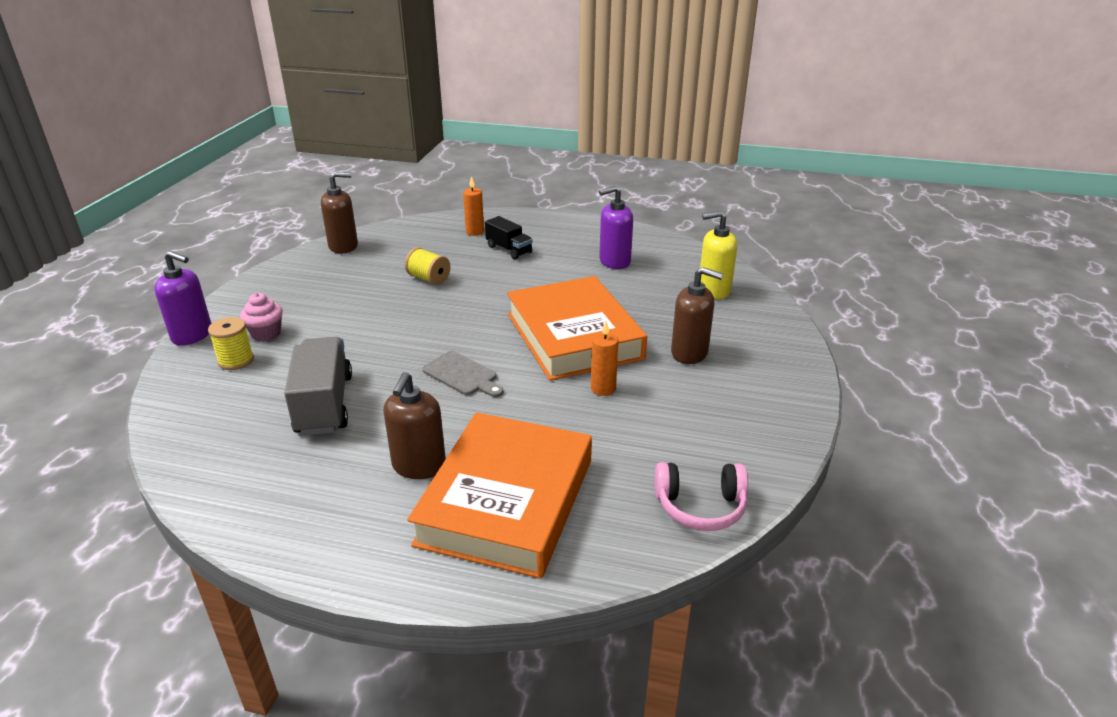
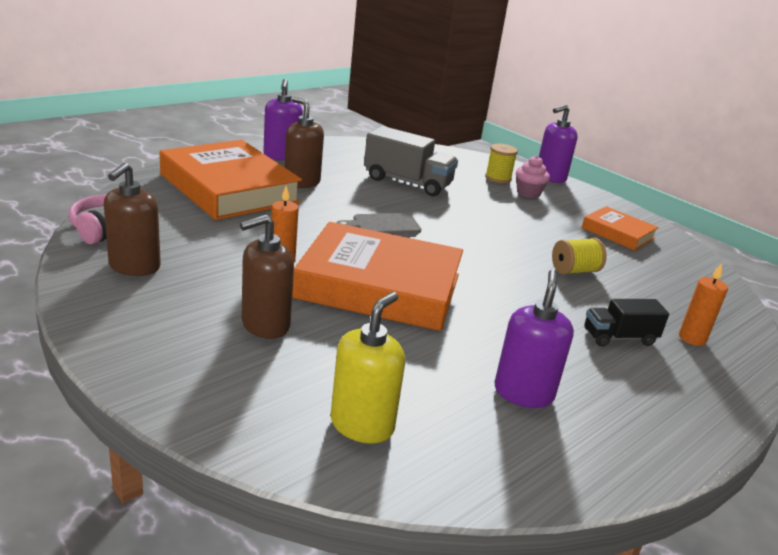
camera: 120 degrees right, 5 degrees down
brown soap dispenser [321,172,358,254] -> brown soap dispenser moved to [104,162,161,276]
none -> purple soap dispenser [263,79,303,161]
none -> orange book [582,206,659,251]

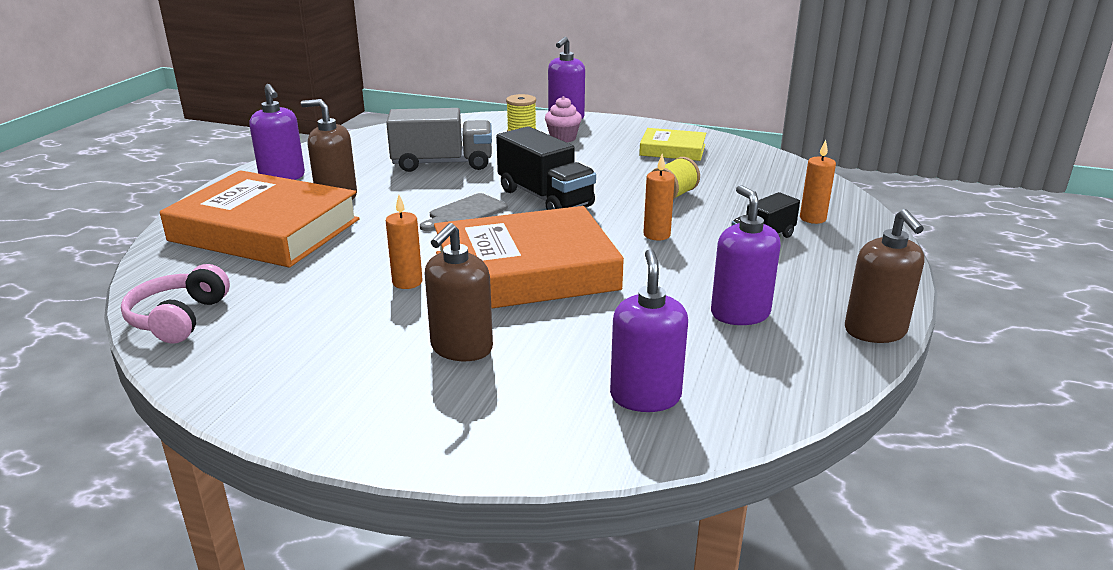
camera: 25 degrees left, 0 degrees up
brown soap dispenser [104,162,161,276] -> brown soap dispenser moved to [845,209,925,343]
yellow soap dispenser [331,292,405,444] -> purple soap dispenser [610,249,688,412]
orange book [582,206,659,251] -> yellow book [639,128,706,161]
none -> black truck [496,126,596,210]
none -> orange candle [643,154,675,241]

